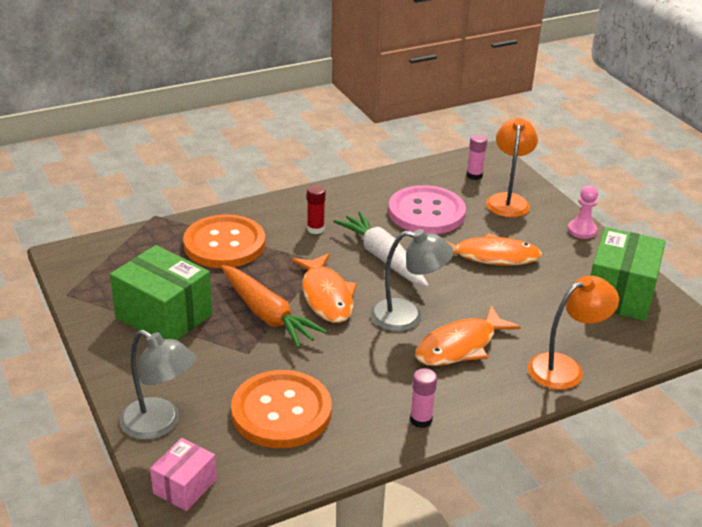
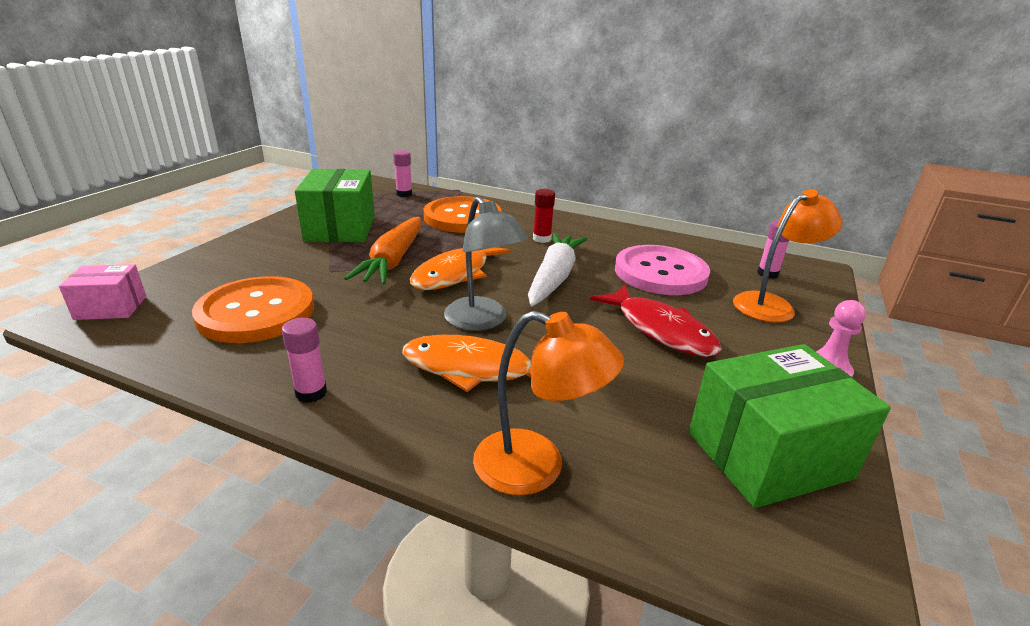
camera: 50 degrees right, 5 degrees down
grey lamp [119,330,196,440] -> none
orange fish [447,233,542,266] -> red fish [590,285,722,357]
none -> pink glue stick [393,150,412,197]

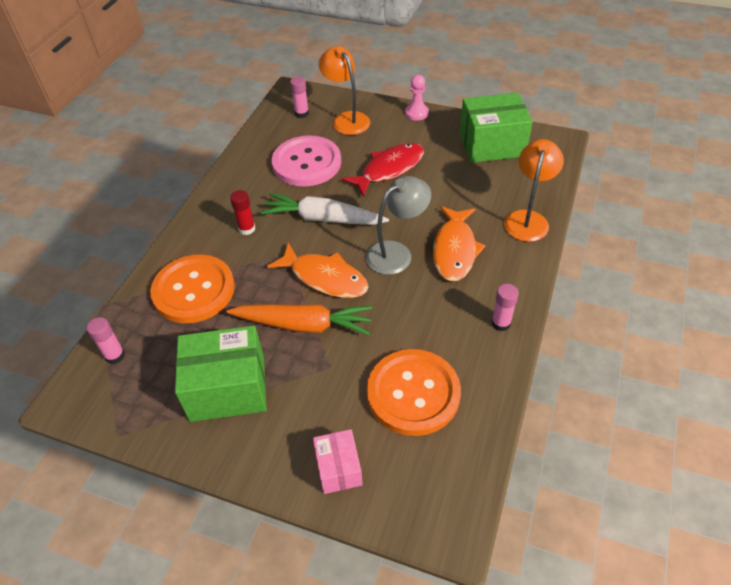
camera: 90 degrees left, 20 degrees up
pink box [59,264,146,320] -> pink box moved to [313,429,363,494]
green box [689,344,891,508] -> green box turned 75 degrees counterclockwise [460,92,533,163]

